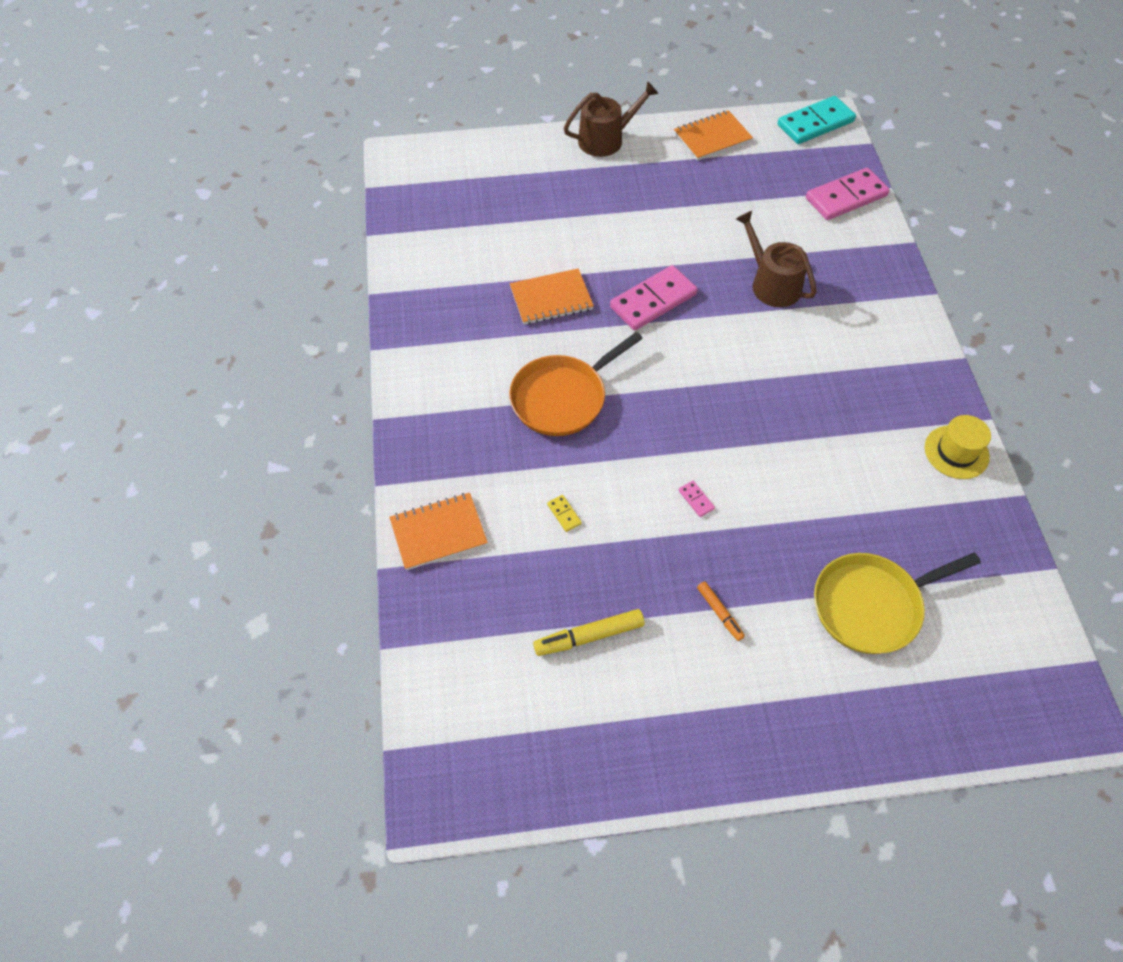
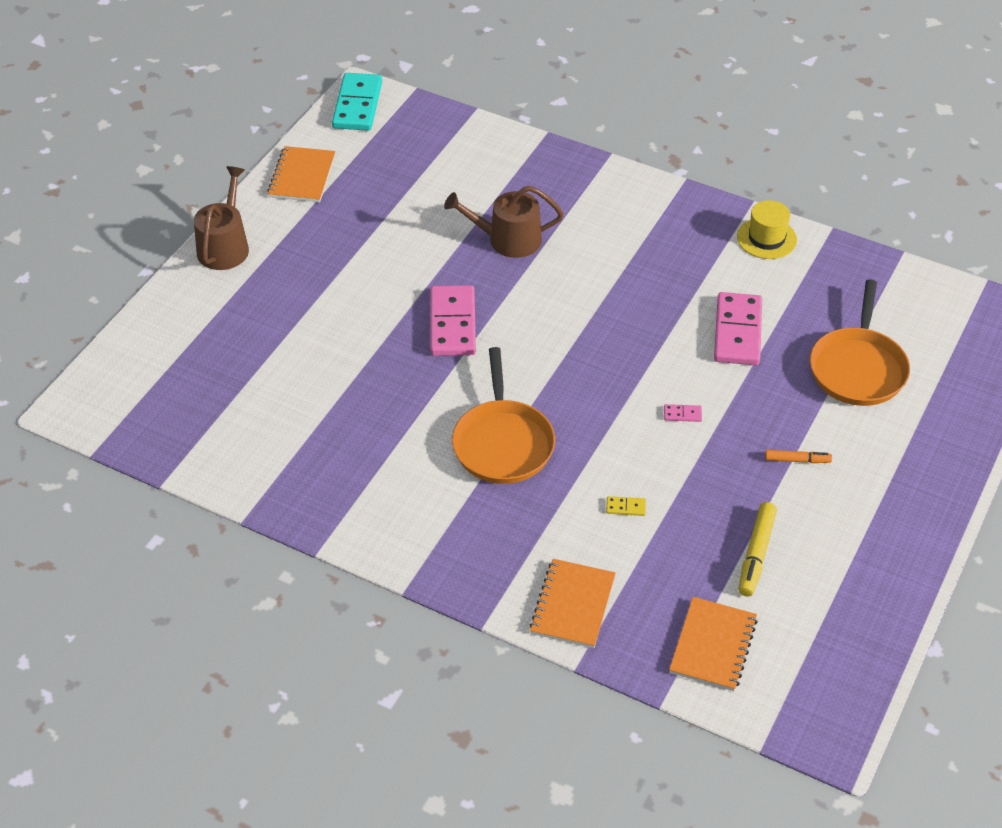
camera: 55 degrees left, 10 degrees down
orange notebook [510,268,594,325] -> orange notebook moved to [669,597,758,691]
pink domino [806,168,890,220] -> pink domino moved to [714,292,762,365]
yellow pan [814,553,981,654] -> orange pan [810,280,910,406]

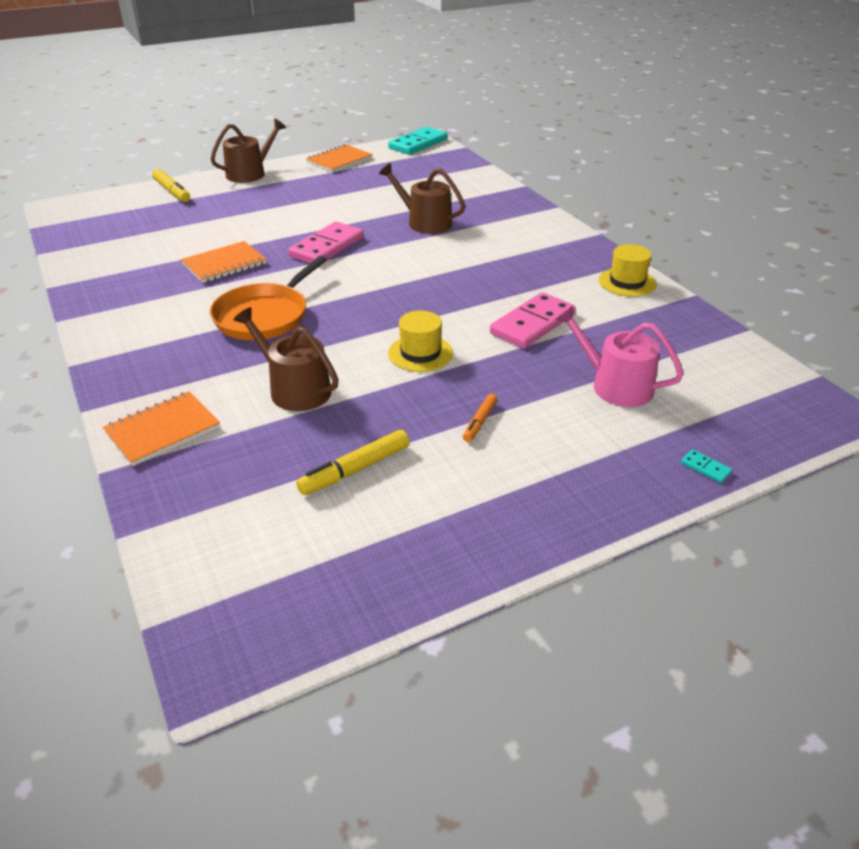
camera: 35 degrees right, 10 degrees down
yellow domino [606,496,646,516] -> brown watering can [233,307,339,411]
pink domino [664,404,702,422] -> yellow hat [388,311,453,372]
orange notebook [669,597,758,691] -> orange notebook moved to [181,241,267,283]
orange marker [765,450,832,463] -> orange marker turned 75 degrees clockwise [463,394,497,442]
orange pan [810,280,910,406] -> pink watering can [556,305,684,407]
none -> yellow marker [152,169,190,202]
none -> turquoise domino [681,449,732,483]

